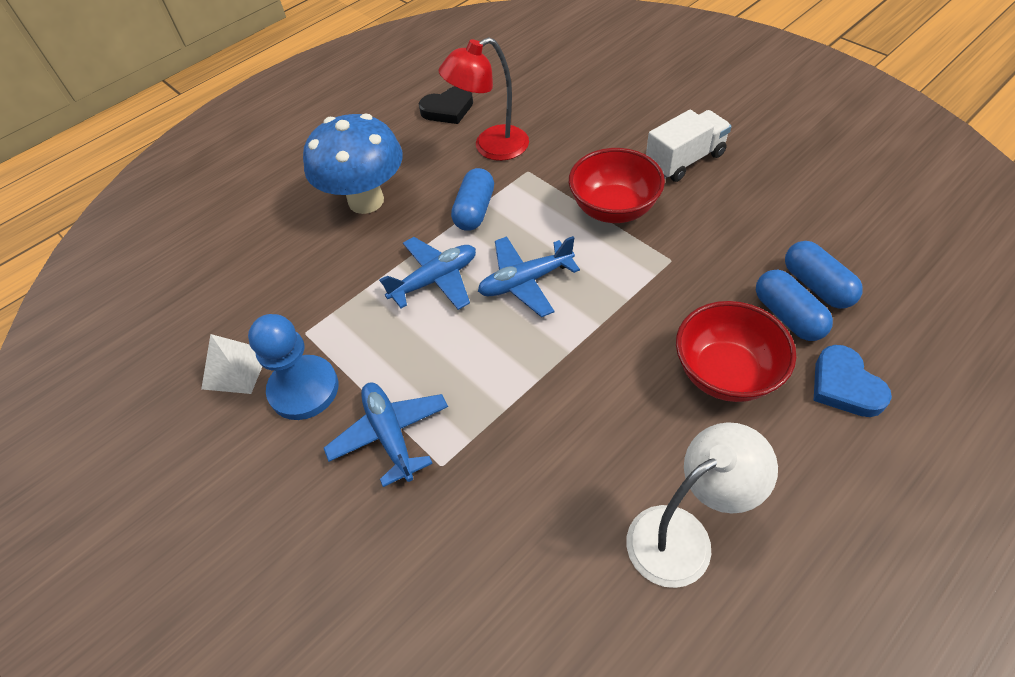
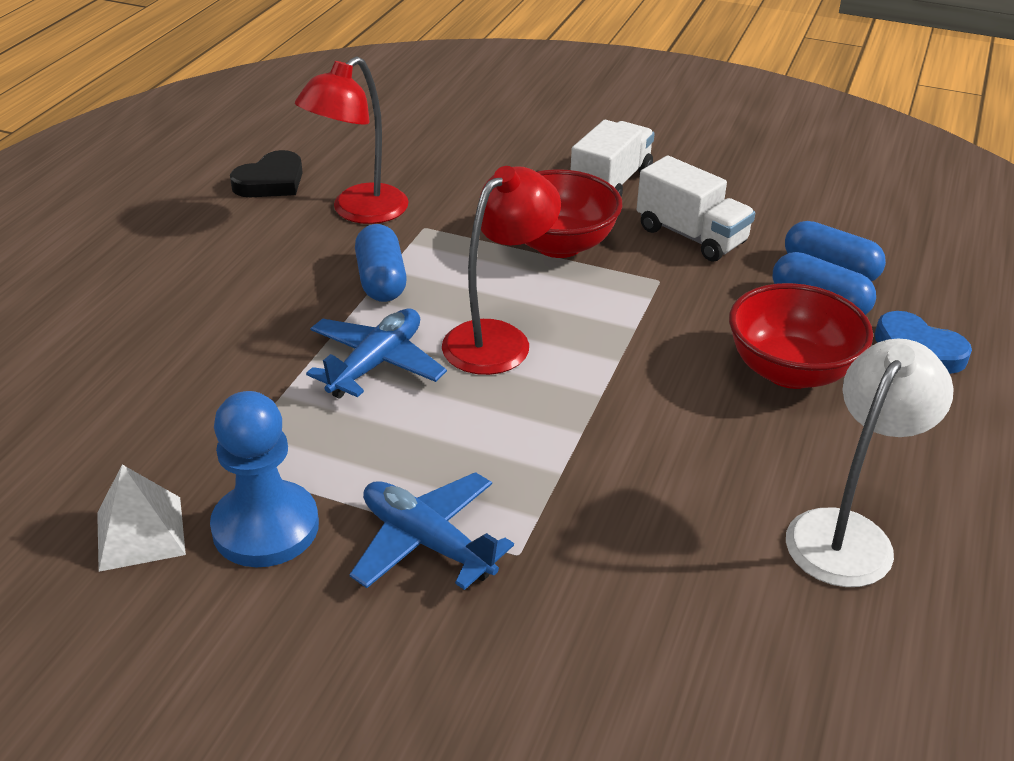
camera: 30 degrees left, 15 degrees down
blue mushroom [303,114,403,214] -> none
blue plane [478,236,580,317] -> red lamp [442,166,561,375]
none -> white truck [637,156,755,262]

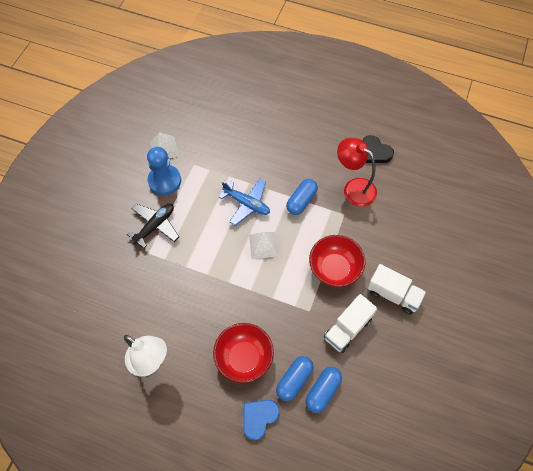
camera: 90 degrees right, 25 degrees up
blue plane [349,472,514,590] -> black plane [127,203,179,248]
blue capsule [355,224,407,302] -> blue capsule turned 45 degrees counterclockwise [286,179,318,215]
red lamp [442,166,561,375] -> white pyramid [249,232,279,259]

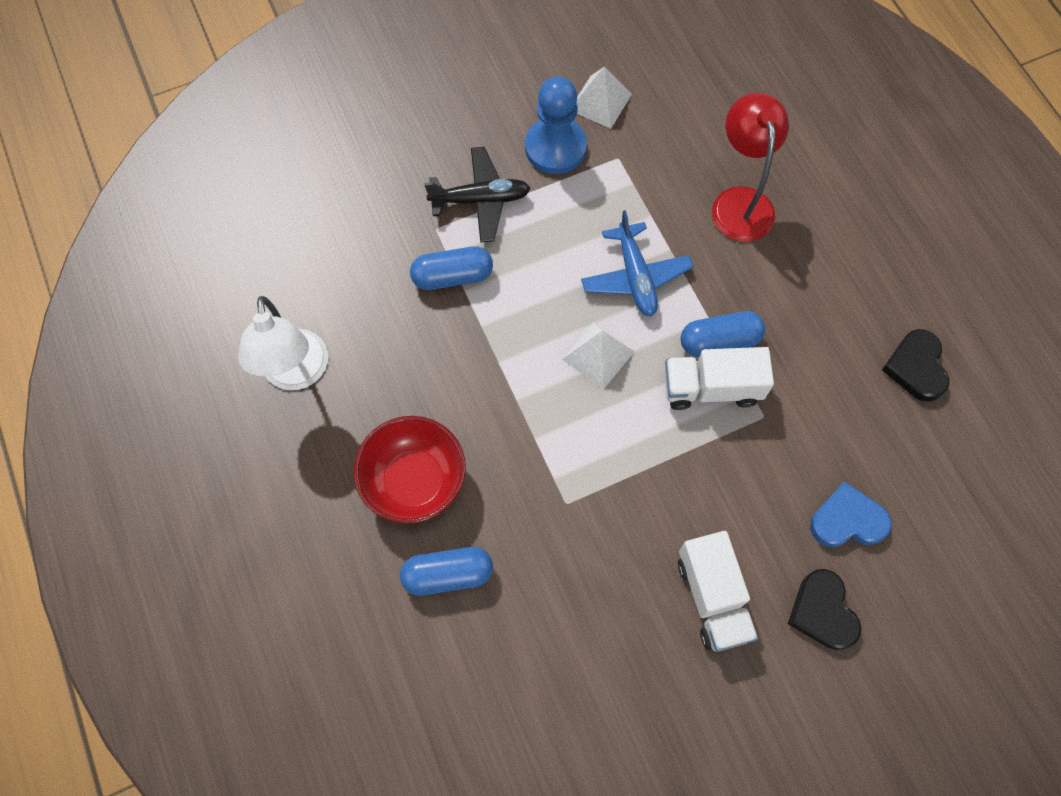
camera: 45 degrees right, 5 degrees up
blue heart [243,400,280,441] -> blue heart moved to [810,482,891,548]
blue capsule [305,367,342,413] -> blue capsule moved to [410,246,493,290]
red bowl [309,235,366,287] -> none
white truck [324,294,377,353] -> white truck moved to [664,347,774,410]
red lamp [337,138,377,207] -> red lamp moved to [712,93,789,242]
none -> black heart [788,569,861,650]

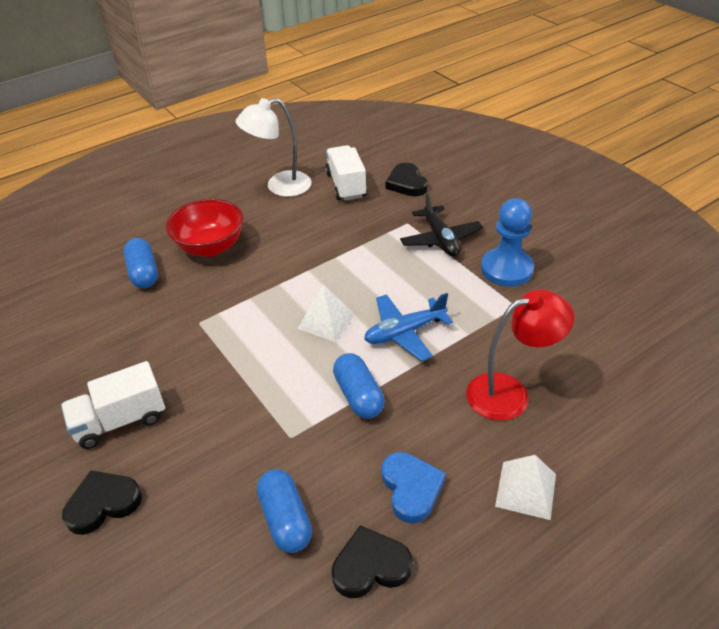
camera: 80 degrees right, 25 degrees down
blue capsule [410,246,493,290] -> blue capsule moved to [257,469,312,553]
white pyramid [576,67,632,129] -> white pyramid moved to [495,455,556,520]
white truck [664,347,774,410] -> white truck moved to [325,145,367,201]
blue heart [810,482,891,548] -> blue heart moved to [381,452,446,523]
none -> black heart [385,163,428,196]

